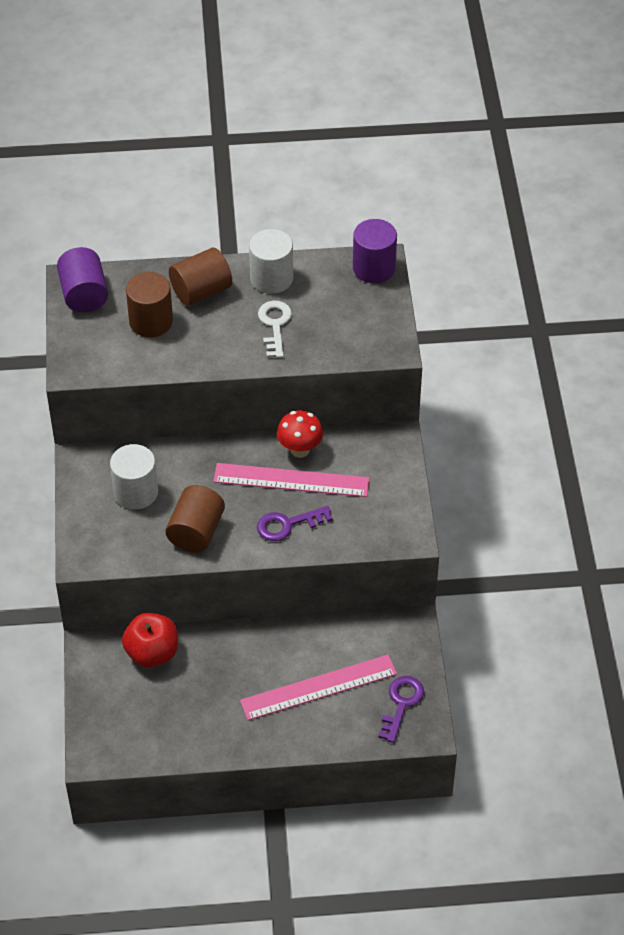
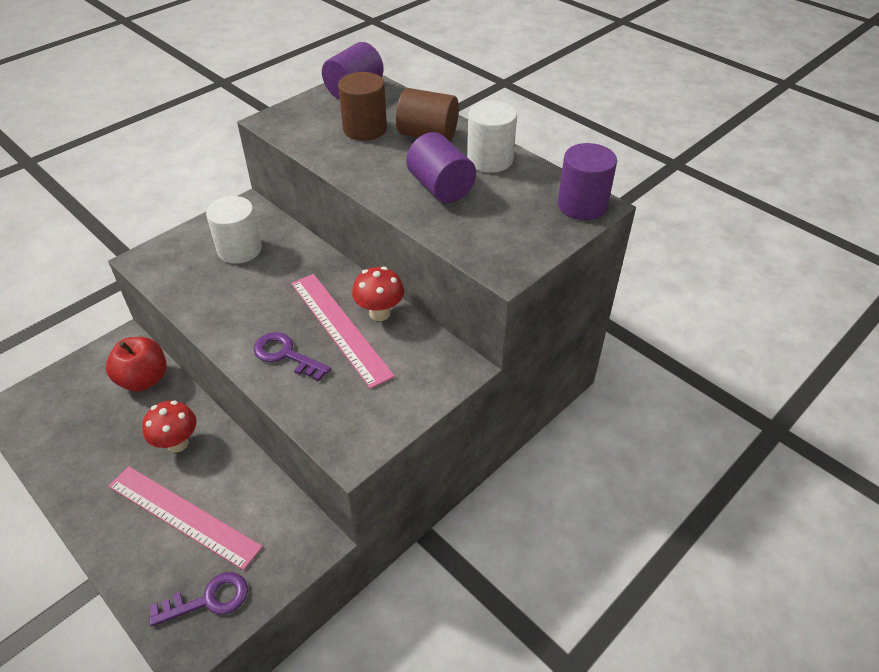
camera: 50 degrees right, 5 degrees down
brown cylinder [165,485,225,553] -> none
white key [258,301,292,358] -> purple cylinder [406,132,476,203]
none -> red mushroom [142,401,196,453]

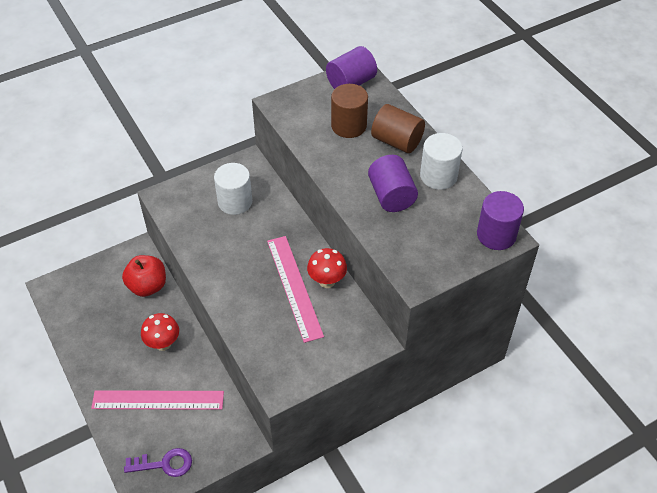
camera: 15 degrees right, 5 degrees up
pink ruler [108,466,263,570] -> pink ruler turned 45 degrees counterclockwise [91,390,224,410]
purple key [254,332,331,381] -> none

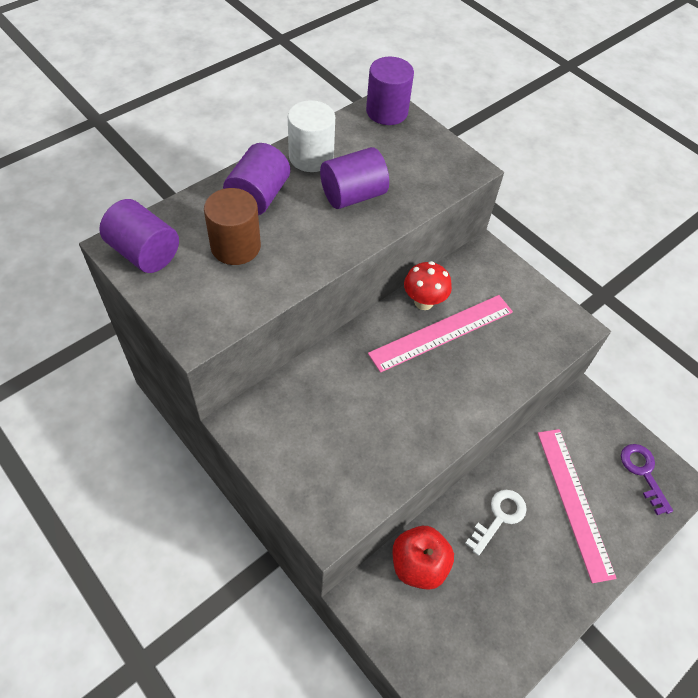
camera: 105 degrees left, 5 degrees up
red mushroom [141,313,179,351] -> white key [465,490,527,556]
white cylinder [214,163,252,215] -> none
brown cylinder [371,104,425,153] -> purple cylinder [223,143,290,215]

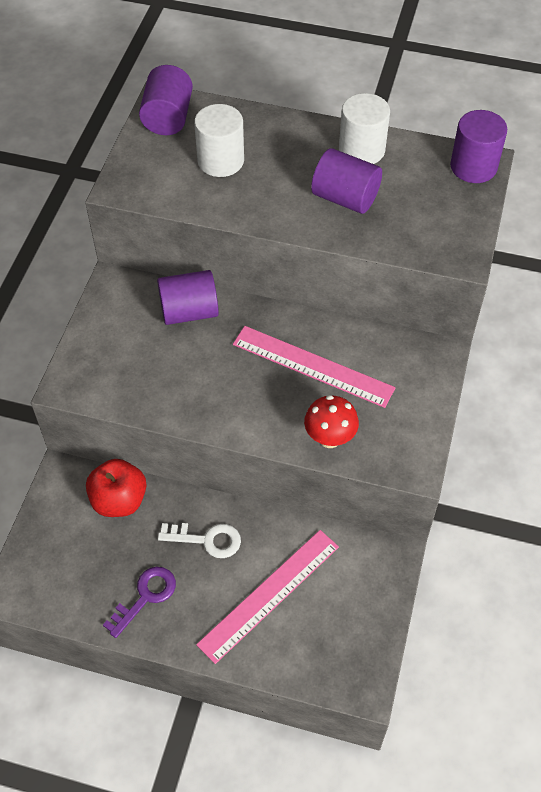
camera: 60 degrees right, 0 degrees up
brown cylinder [204,188,261,265] -> white cylinder [194,104,244,177]
purple cylinder [223,143,290,215] -> purple cylinder moved to [157,270,219,325]
red mushroom [404,261,452,310] -> red mushroom moved to [304,395,359,448]
purple key [621,444,673,515] -> purple key moved to [103,567,176,638]

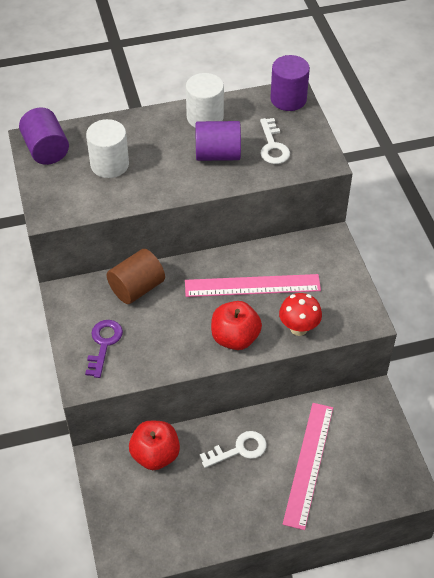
camera: 30 degrees left, 5 degrees down
purple key [103,567,176,638] -> purple key moved to [85,320,123,378]
purple cylinder [157,270,219,325] -> brown cylinder [107,249,165,304]
none -> red apple [211,301,262,350]
none -> white key [260,118,290,164]

